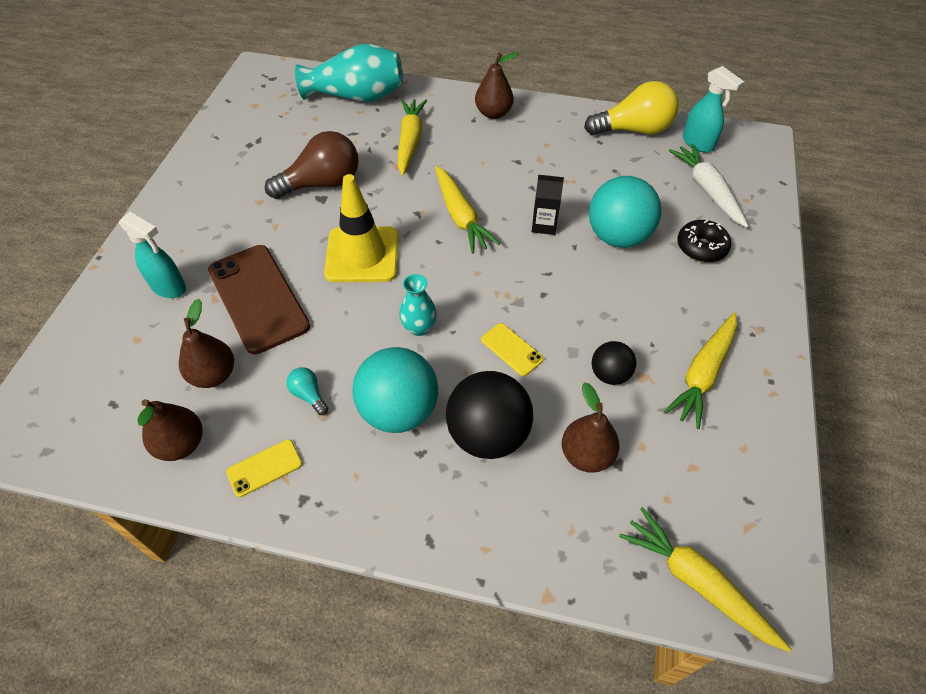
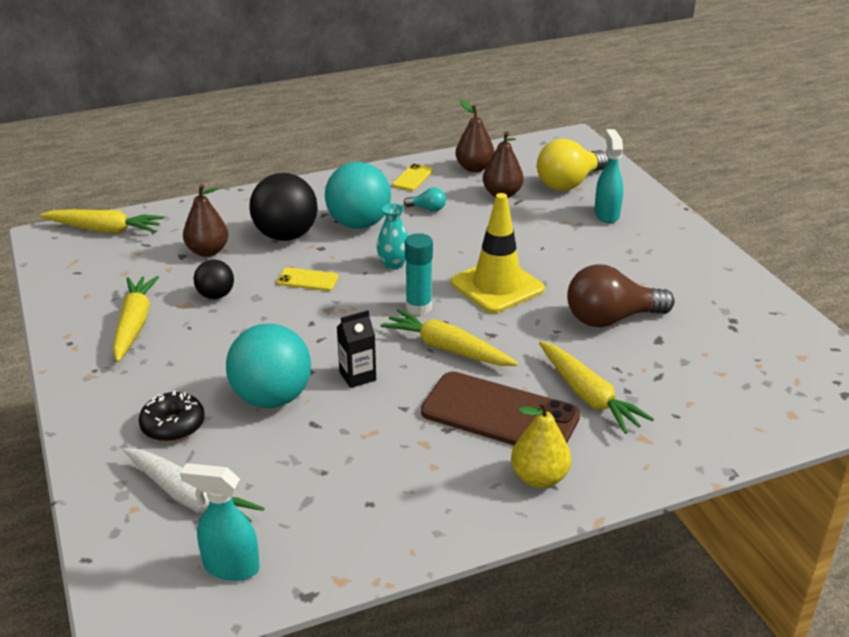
camera: 145 degrees right, 20 degrees down
turquoise spray bottle [119,212,186,298] -> turquoise spray bottle turned 90 degrees clockwise [594,129,623,223]
brown phone [208,245,310,354] -> brown phone moved to [421,371,580,446]
brown light bulb [265,131,359,199] -> brown light bulb turned 45 degrees clockwise [567,265,675,327]
turquoise vase [295,44,403,102] -> none
brown pear [475,52,519,119] -> yellow pear [511,400,571,488]
yellow light bulb [584,81,679,135] -> yellow light bulb moved to [537,139,608,191]
none -> turquoise glue stick [405,233,433,315]

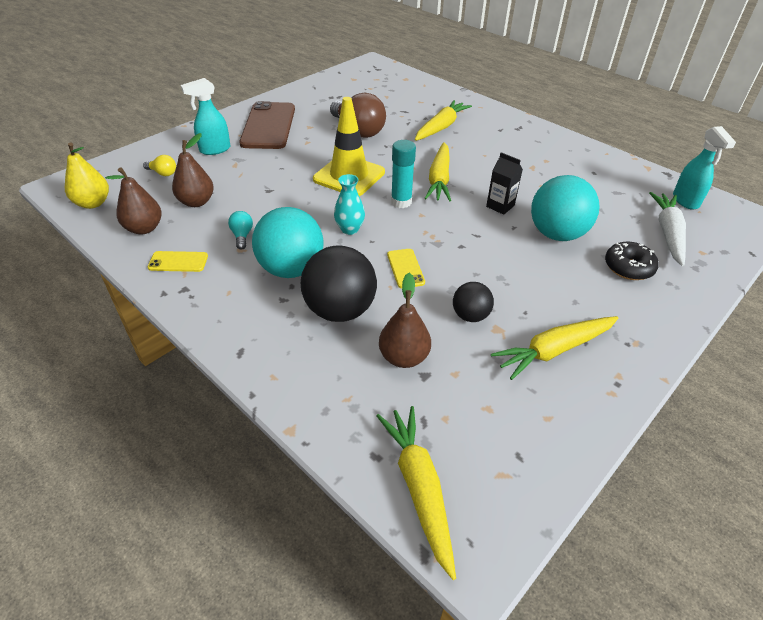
camera: 115 degrees left, 10 degrees up
brown phone [421,371,580,446] -> brown phone moved to [239,101,295,149]
yellow pear [511,400,571,488] -> yellow pear moved to [65,142,109,209]
yellow light bulb [537,139,608,191] -> yellow light bulb [143,155,176,176], size x0.45

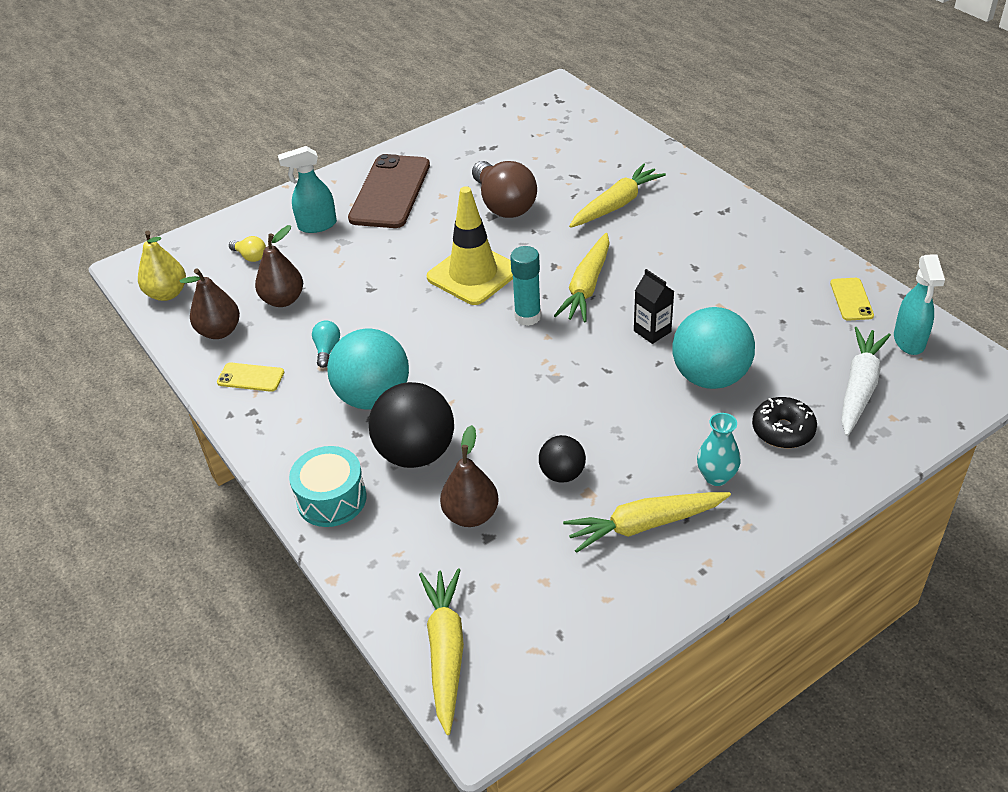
camera: 15 degrees right, 0 degrees up
turquoise vase [334,174,365,235] -> turquoise vase moved to [697,413,740,486]
yellow phone [387,249,425,288] -> yellow phone moved to [830,278,874,321]
none -> turquoise drum [289,446,367,527]

